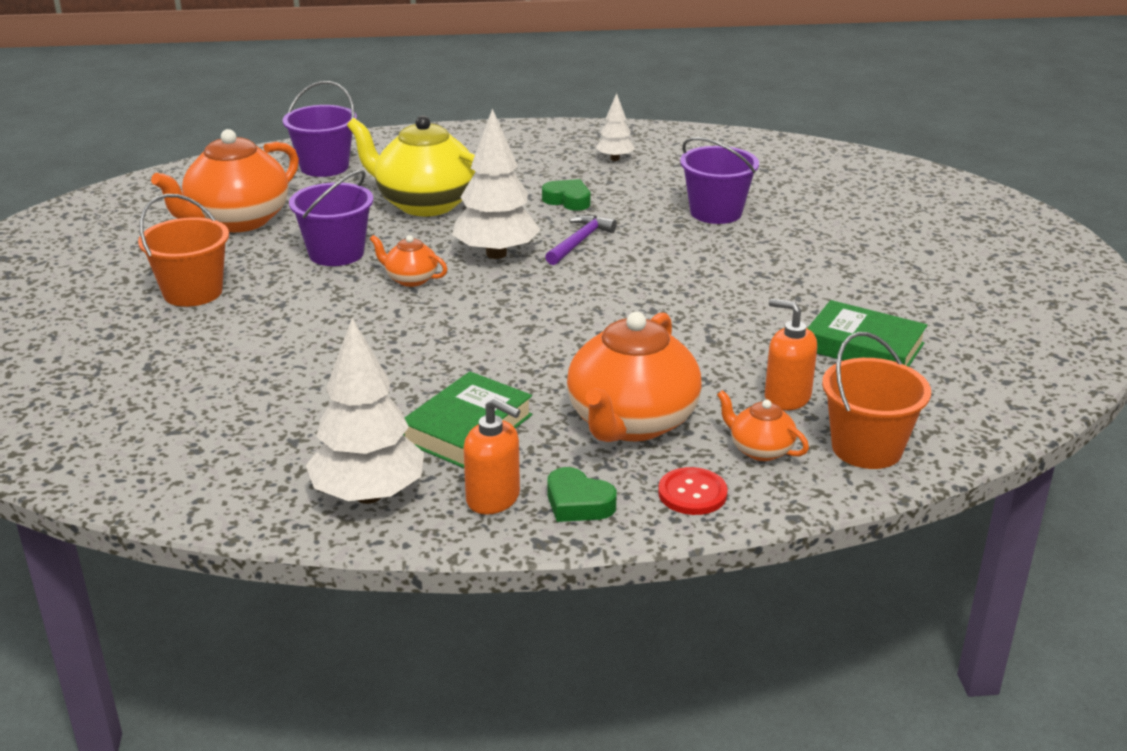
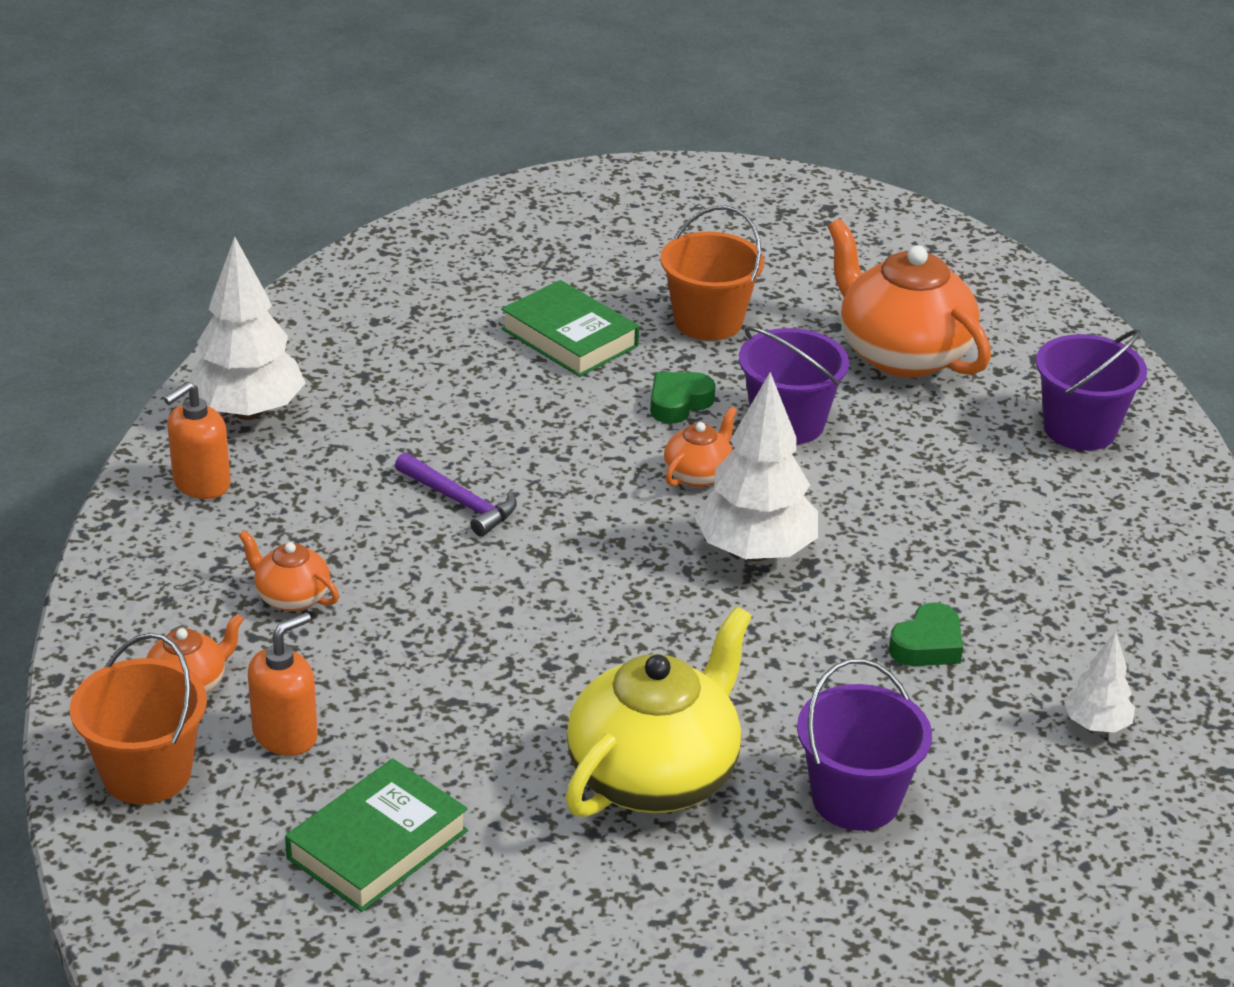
camera: 100 degrees right, 5 degrees up
yellow teapot [347,115,476,216] -> yellow teapot moved to [566,606,752,818]
green book [403,371,532,468] -> green book moved to [501,280,639,377]
purple hammer [545,215,617,265] -> purple hammer moved to [395,453,517,537]
green heart [547,467,617,522] -> green heart moved to [650,372,716,424]
orange teapot [567,312,702,442] -> orange teapot [238,530,339,611], size x0.47
red button [658,467,728,515] -> none

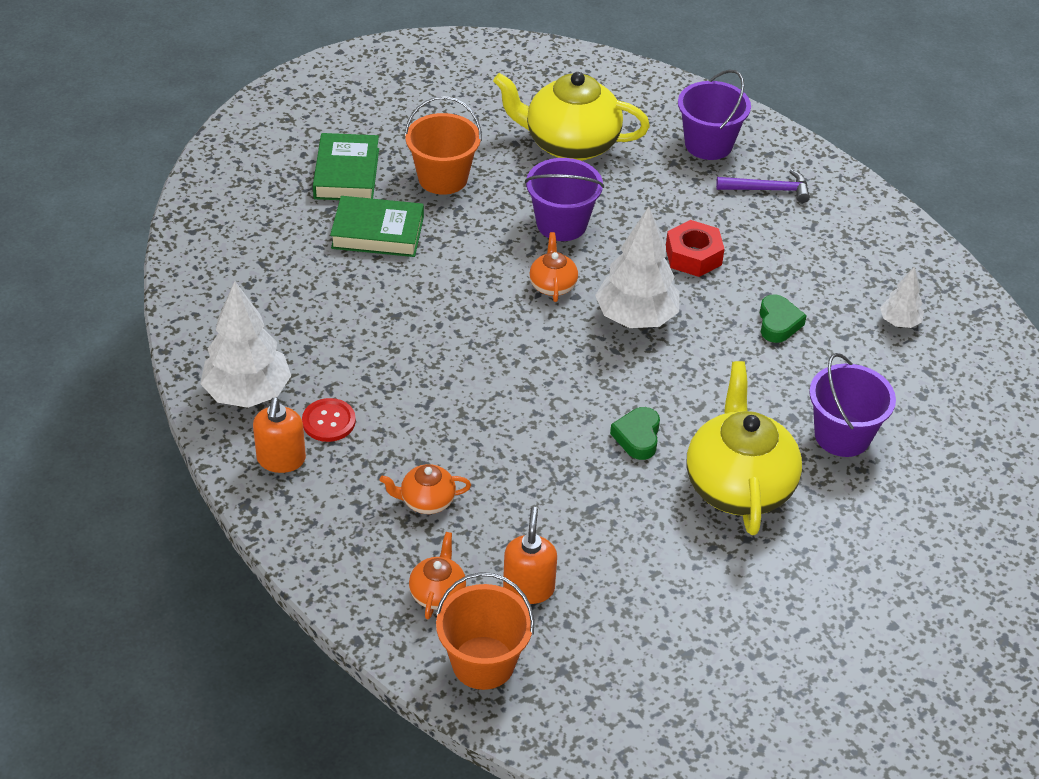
camera: 40 degrees left, 10 degrees up
green book [285,758,468,912] -> green book moved to [313,133,379,200]
purple hammer [395,453,517,537] -> purple hammer moved to [716,169,810,203]
green heart [650,372,716,424] -> green heart moved to [610,407,660,460]
orange teapot [828,219,991,378] -> yellow teapot [493,72,650,161]
none -> red button [302,398,356,442]
none -> red nut [666,220,724,277]

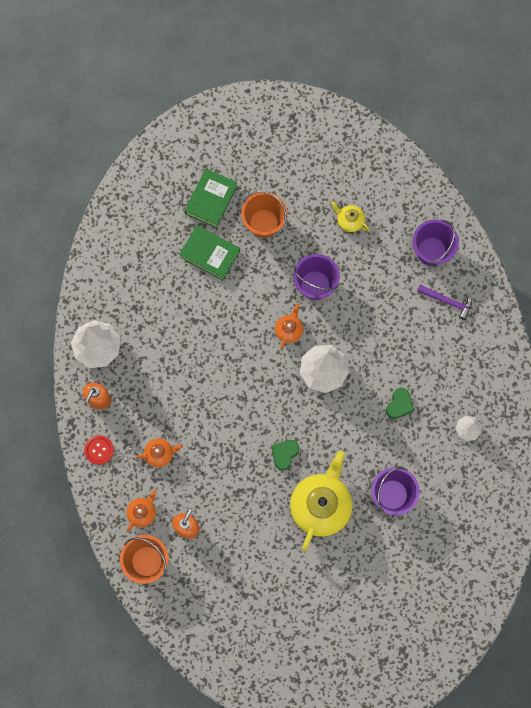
camera: 25 degrees right, 30 degrees up
red button [302,398,356,442] -> red button moved to [84,435,114,465]
orange teapot [380,464,471,514] -> orange teapot turned 150 degrees clockwise [136,438,183,467]
yellow teapot [493,72,650,161] -> yellow teapot [331,201,370,233], size x0.47
red nut [666,220,724,277] -> none

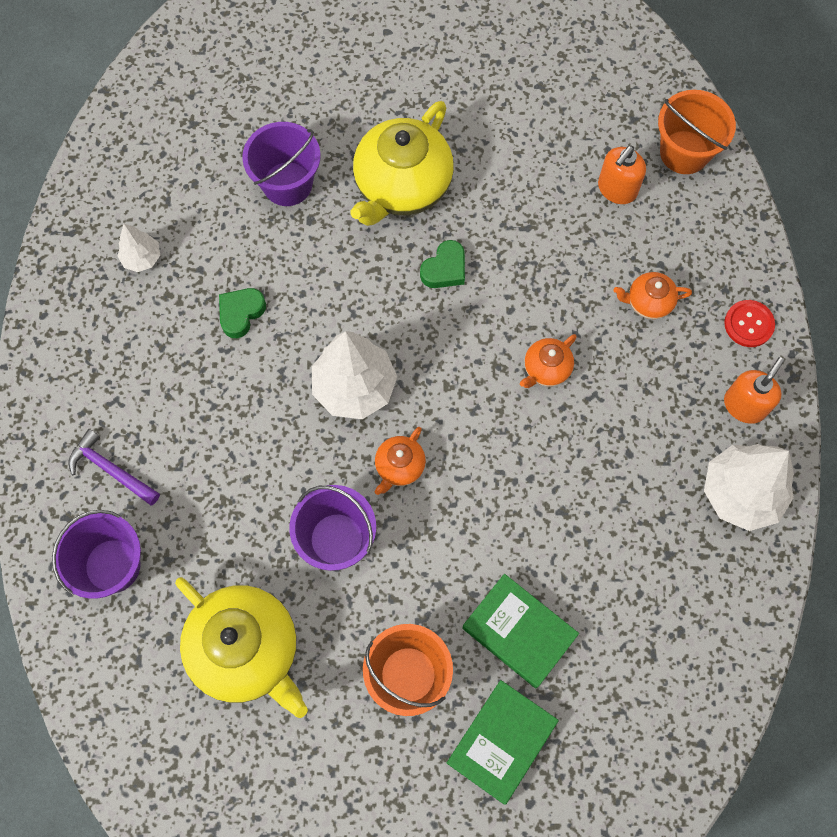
camera: 170 degrees left, 5 degrees down
orange teapot [126,490,156,532] -> orange teapot moved to [520,334,577,388]
yellow teapot [331,201,370,233] -> yellow teapot [175,577,308,718], size x2.12

